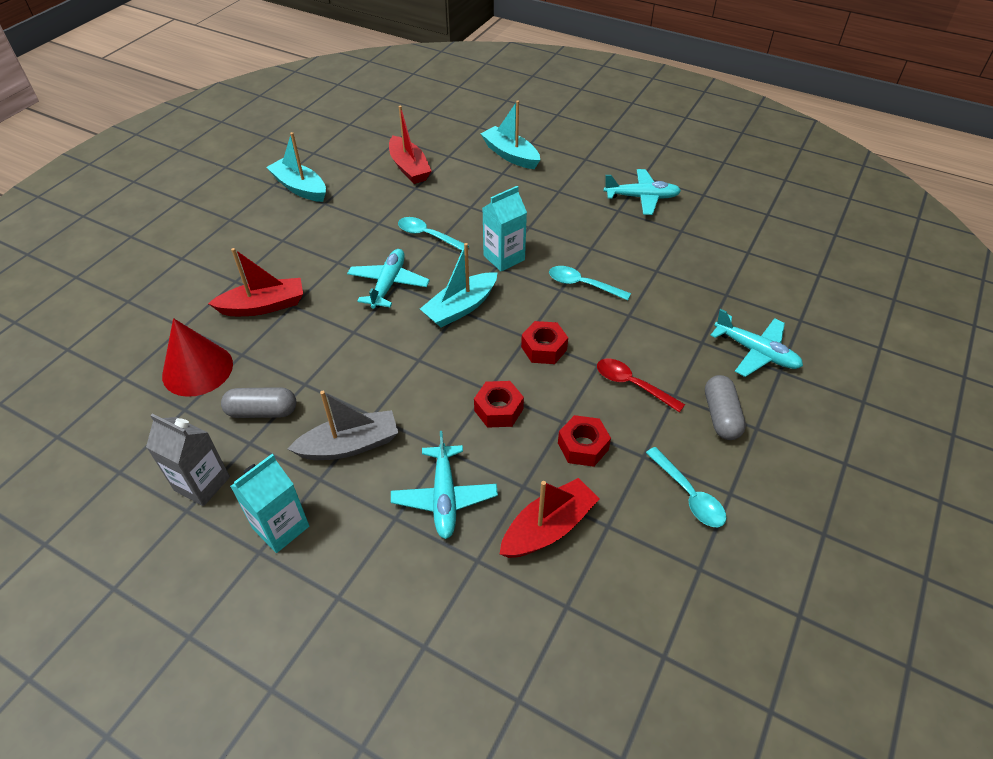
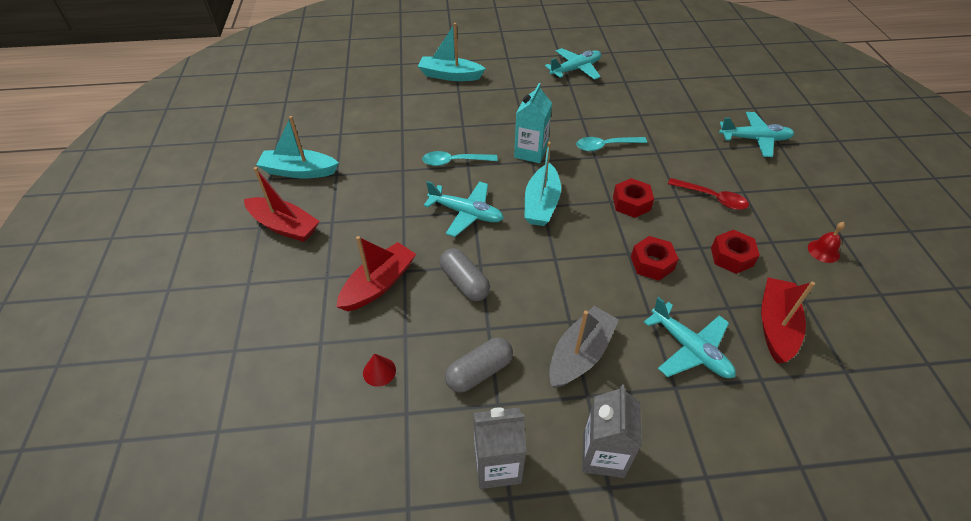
camera: 35 degrees left, 0 degrees up
red cone [162,318,233,397] -> red cone [363,353,396,387], size x0.44
turquoise carton [230,454,309,553] -> grey carton [582,384,642,478]
turquoise plane [347,249,430,309] -> turquoise plane turned 135 degrees clockwise [424,181,504,237]
red boat [389,105,431,184] -> red boat moved to [244,167,320,242]
red spoon [597,359,685,413] -> red spoon turned 150 degrees counterclockwise [668,178,749,210]
turquoise spoon [646,447,727,527] -> red bell [808,222,845,263]
grey capsule [705,375,746,440] -> grey capsule moved to [440,248,490,301]

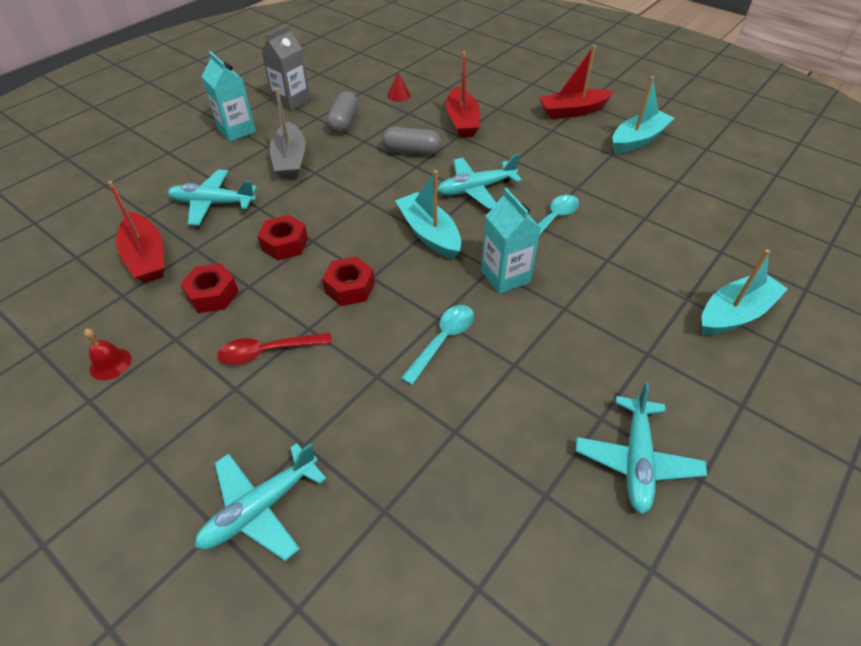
camera: 135 degrees right, 0 degrees up
grey carton [582,384,642,478] -> turquoise carton [202,51,256,142]

